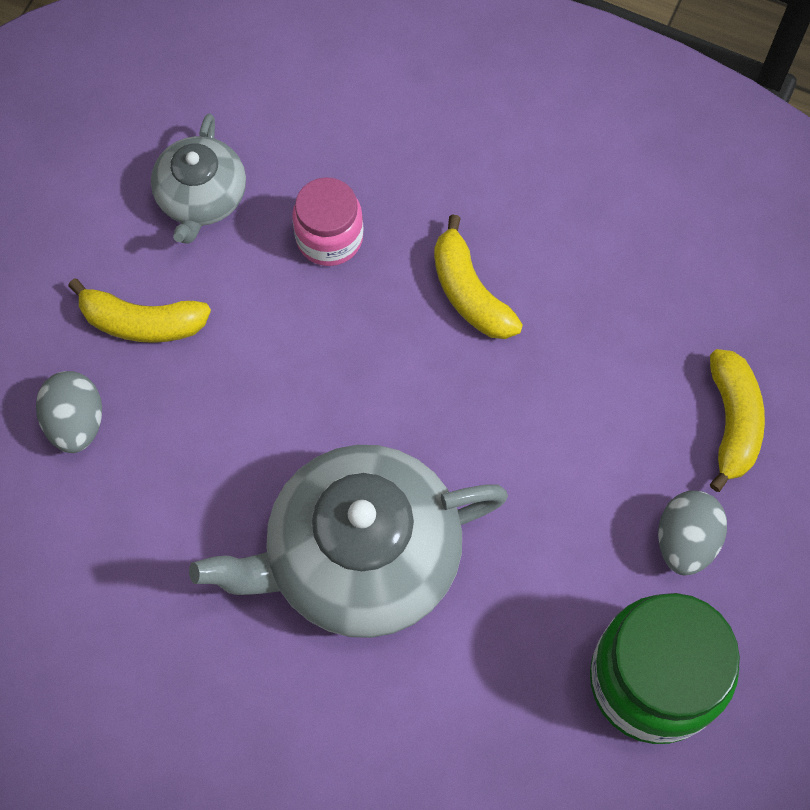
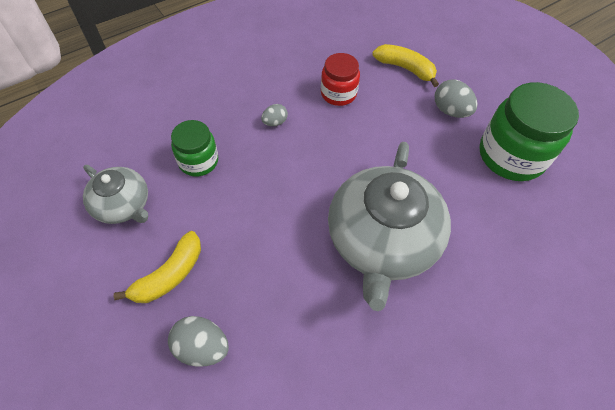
camera: 60 degrees left, 10 degrees down
pink jar [292,177,363,266] -> green jar [171,120,218,176]
yellow banana [434,215,523,339] -> grey egg [261,104,288,126]
none -> red jar [321,53,360,106]

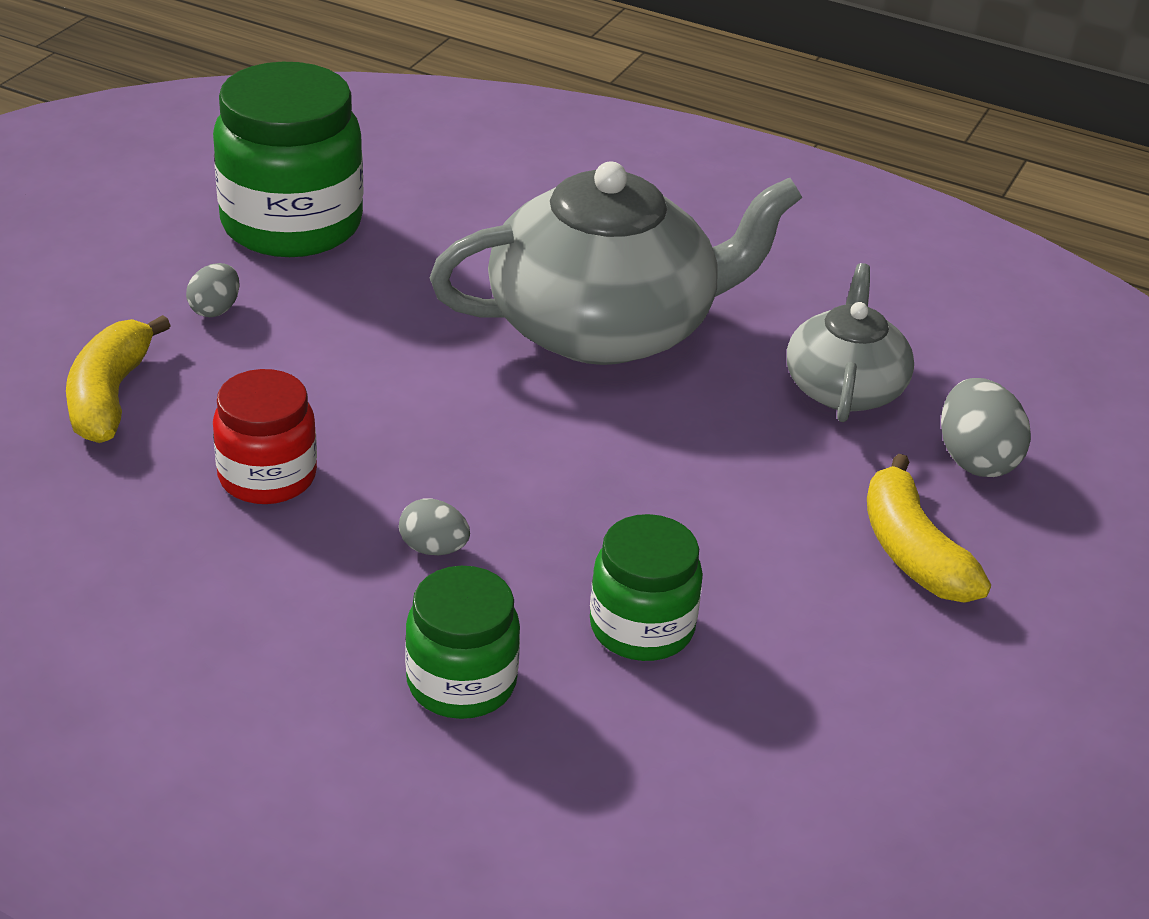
camera: 120 degrees left, 20 degrees down
grey teapot [83,165,148,224] -> grey teapot moved to [787,263,914,422]
yellow banana [114,231,201,303] -> yellow banana turned 120 degrees counterclockwise [867,454,991,602]
grey egg [435,80,478,118] -> grey egg [186,263,240,317], size x0.61
none -> green jar [405,566,520,719]

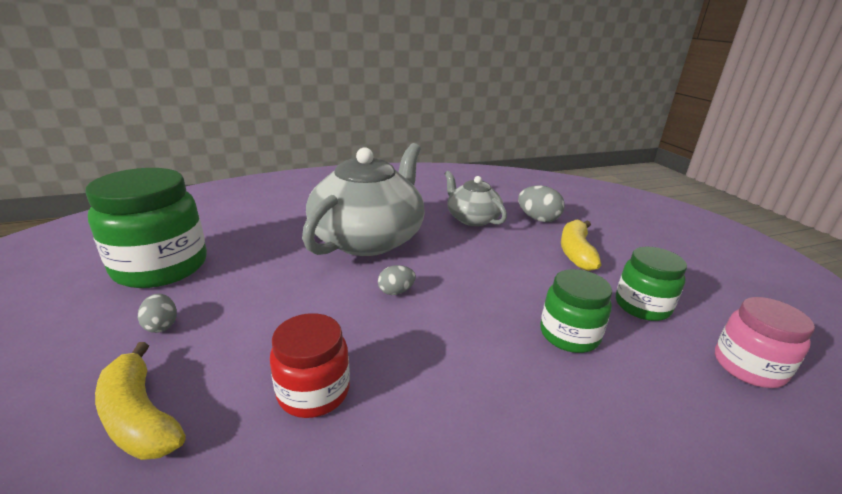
camera: 45 degrees left, 10 degrees down
grey egg [399,498,470,555] -> grey egg moved to [378,265,416,295]
green jar [405,566,520,719] -> green jar moved to [616,247,687,321]
yellow banana [867,454,991,602] -> yellow banana turned 75 degrees clockwise [561,220,601,271]
none -> pink jar [715,297,815,388]

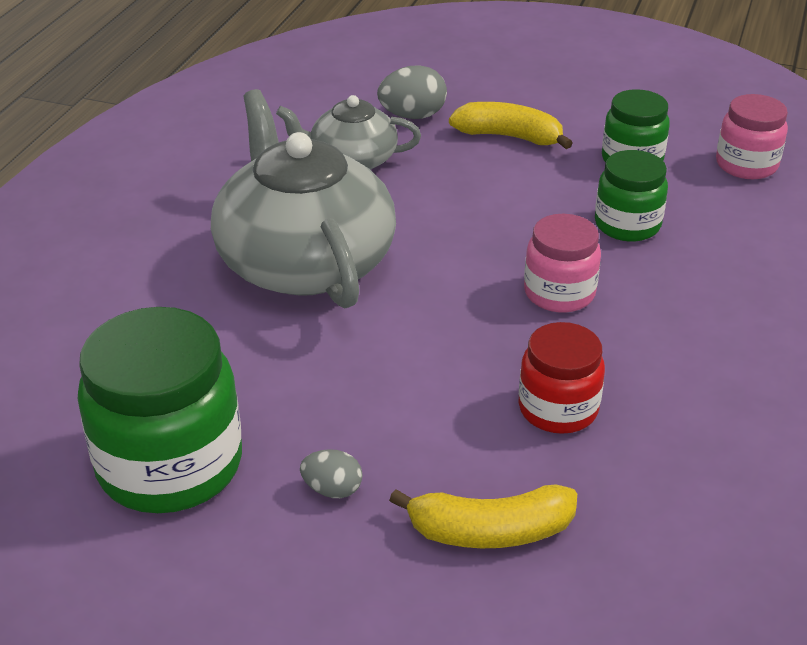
camera: 50 degrees left, 10 degrees up
grey egg [378,265,416,295] -> none
yellow banana [561,220,601,271] -> yellow banana turned 150 degrees clockwise [449,102,573,149]
none -> pink jar [524,214,601,313]

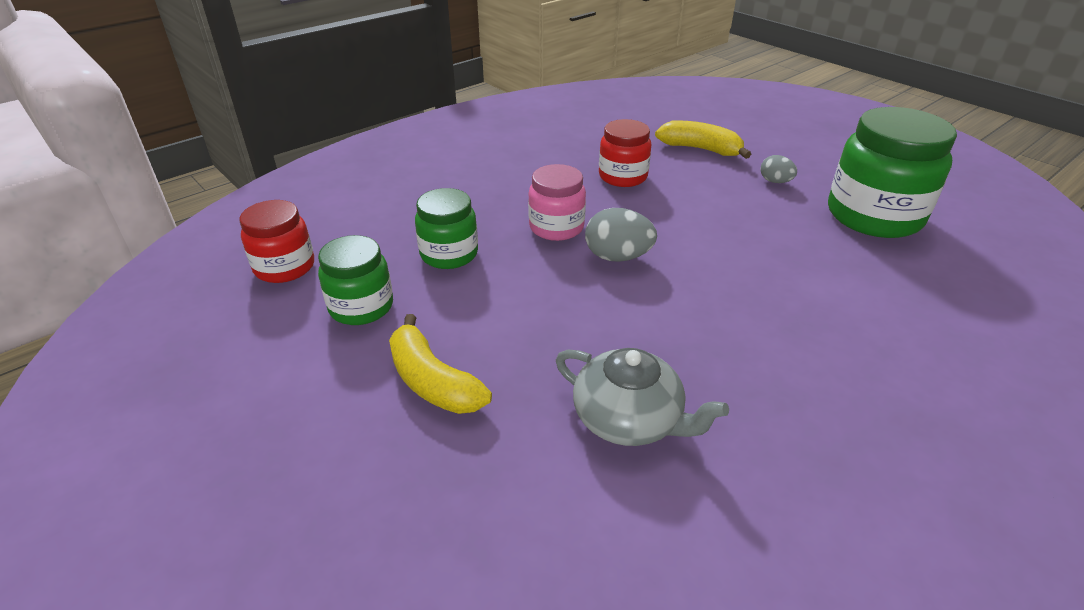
camera: 150 degrees left, 0 degrees up
grey teapot [211,89,396,308] -> none
grey egg [377,65,447,119] -> grey egg moved to [585,208,657,262]
pink jar [716,94,788,179] -> red jar [240,200,314,283]

